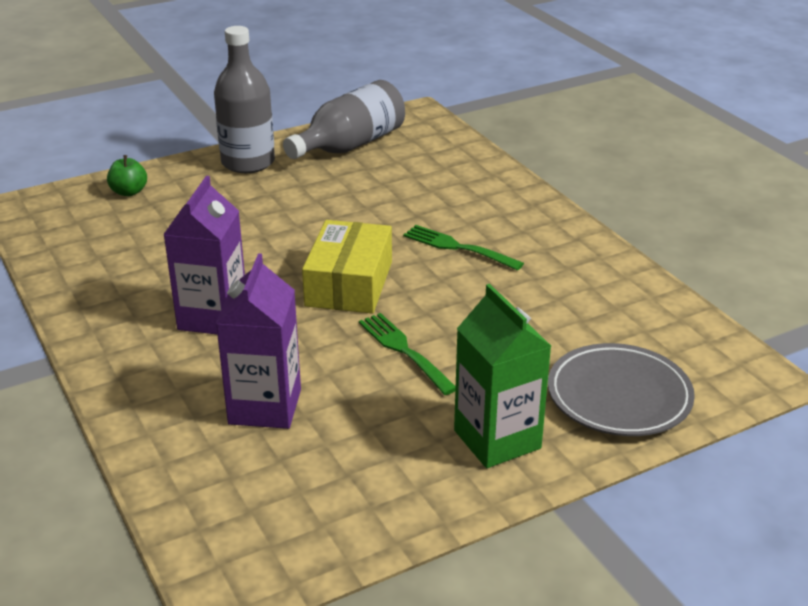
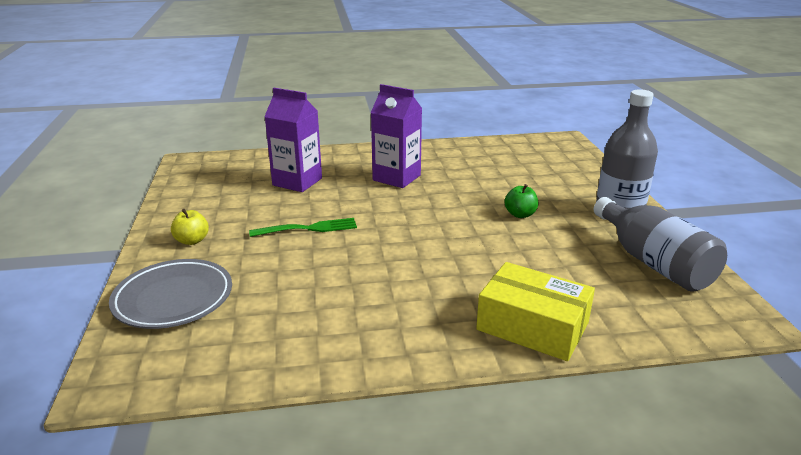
camera: 110 degrees right, 5 degrees down
green apple [107,155,147,196] -> green apple moved to [505,184,538,218]
yellow box [302,220,392,314] -> yellow box moved to [476,262,595,361]
green fork [403,225,524,271] -> none
green carton [454,284,551,468] -> yellow apple [171,209,209,245]

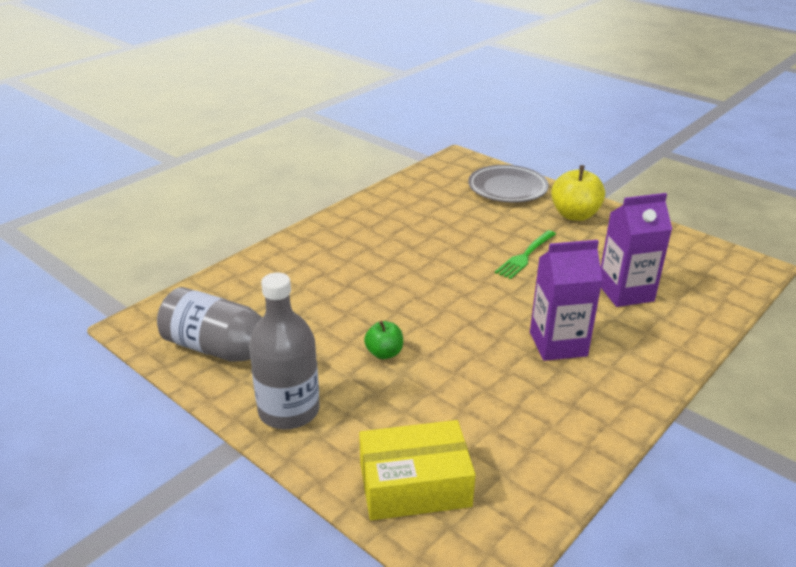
camera: 140 degrees right, 5 degrees up
yellow apple [171,209,209,245] -> yellow apple [551,165,605,221], size x1.74
yellow box [476,262,595,361] -> yellow box moved to [359,420,476,520]

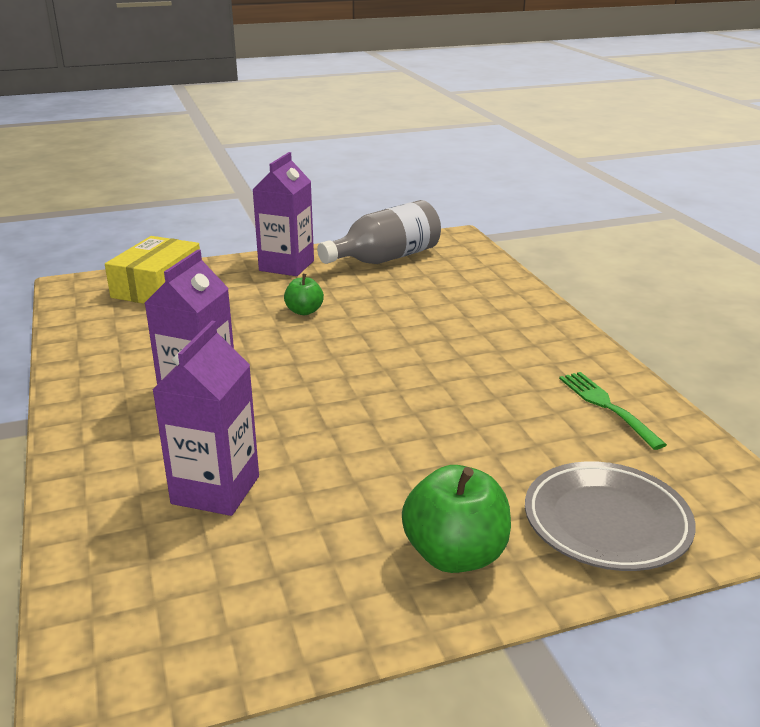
camera: 120 degrees right, 5 degrees down
grey bottle [249,272,320,429] -> purple carton [253,152,314,276]
green fork [495,230,556,279] -> green fork moved to [559,372,667,450]
yellow apple [551,165,605,221] -> green apple [402,465,511,573]

